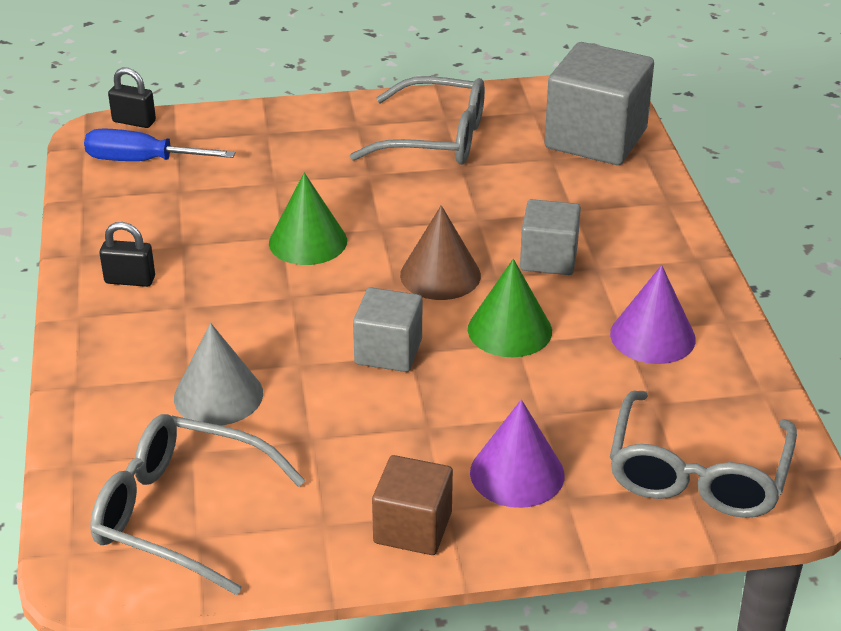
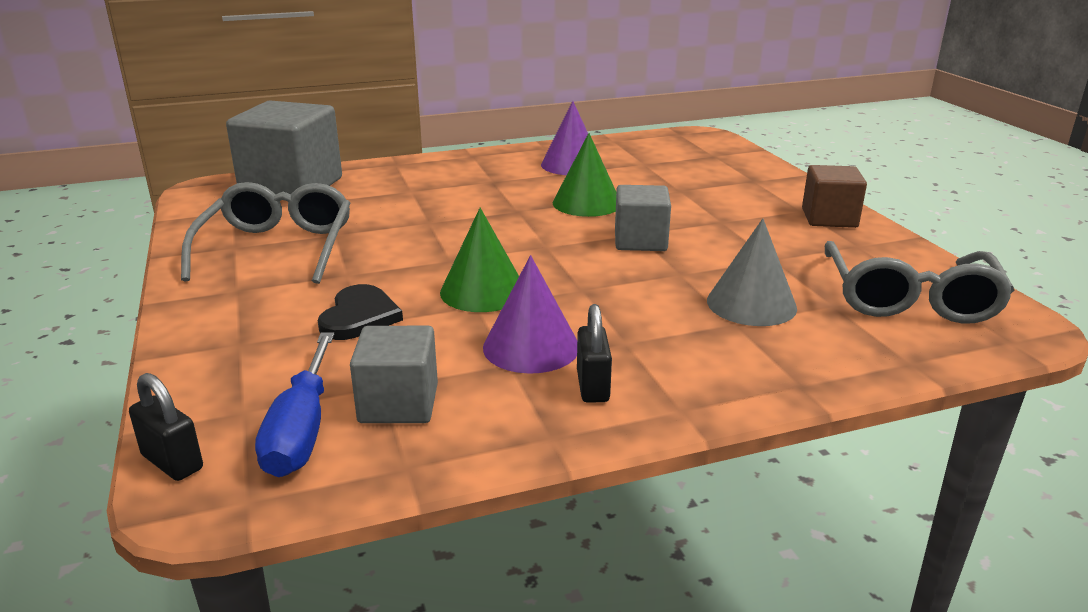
camera: 100 degrees left, 10 degrees down
black padlock [108,67,156,128] -> black padlock turned 60 degrees counterclockwise [129,373,203,481]
brown cone [400,205,481,300] -> none
purple cone [470,399,564,508] -> purple cone moved to [483,255,577,374]
grey cube [520,199,581,275] -> grey cube moved to [350,326,438,423]
grey glasses [610,391,797,518] -> none
none -> black heart [318,284,403,340]

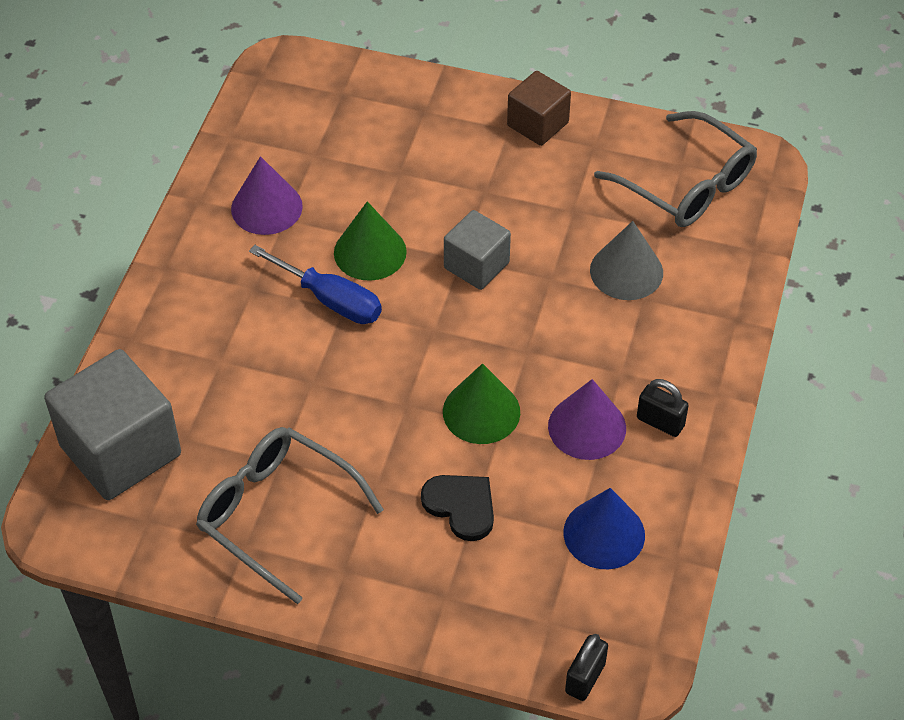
camera: 55 degrees left, 25 degrees up
black padlock [129,373,203,481] -> black padlock turned 45 degrees counterclockwise [565,634,608,701]
blue screwdriver [255,332,334,477] -> blue screwdriver moved to [249,245,382,324]
grey cube [350,326,438,423] -> blue cone [564,488,645,569]

